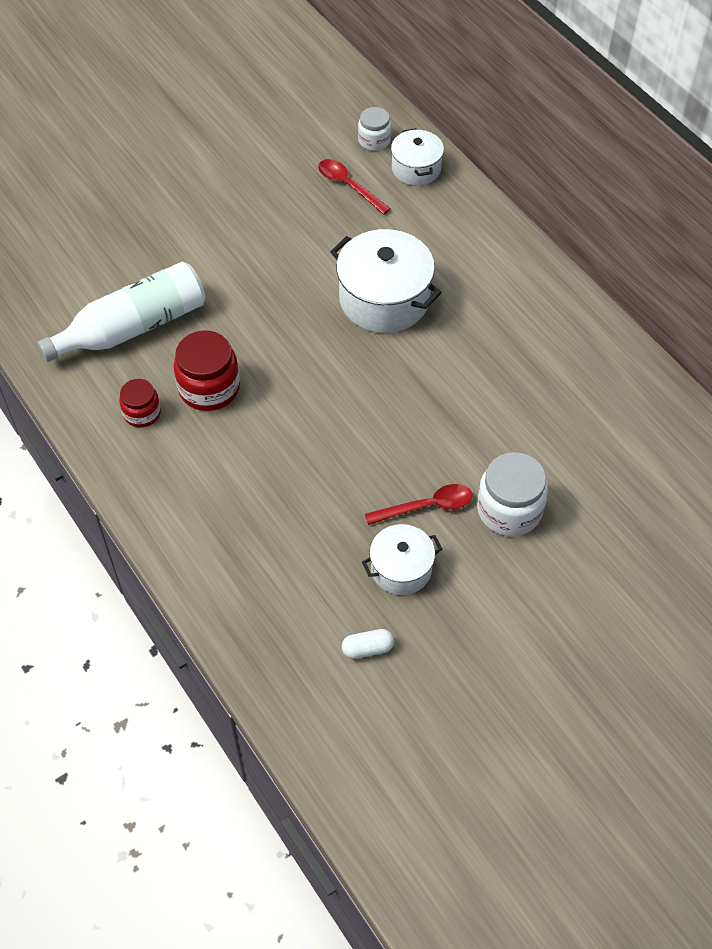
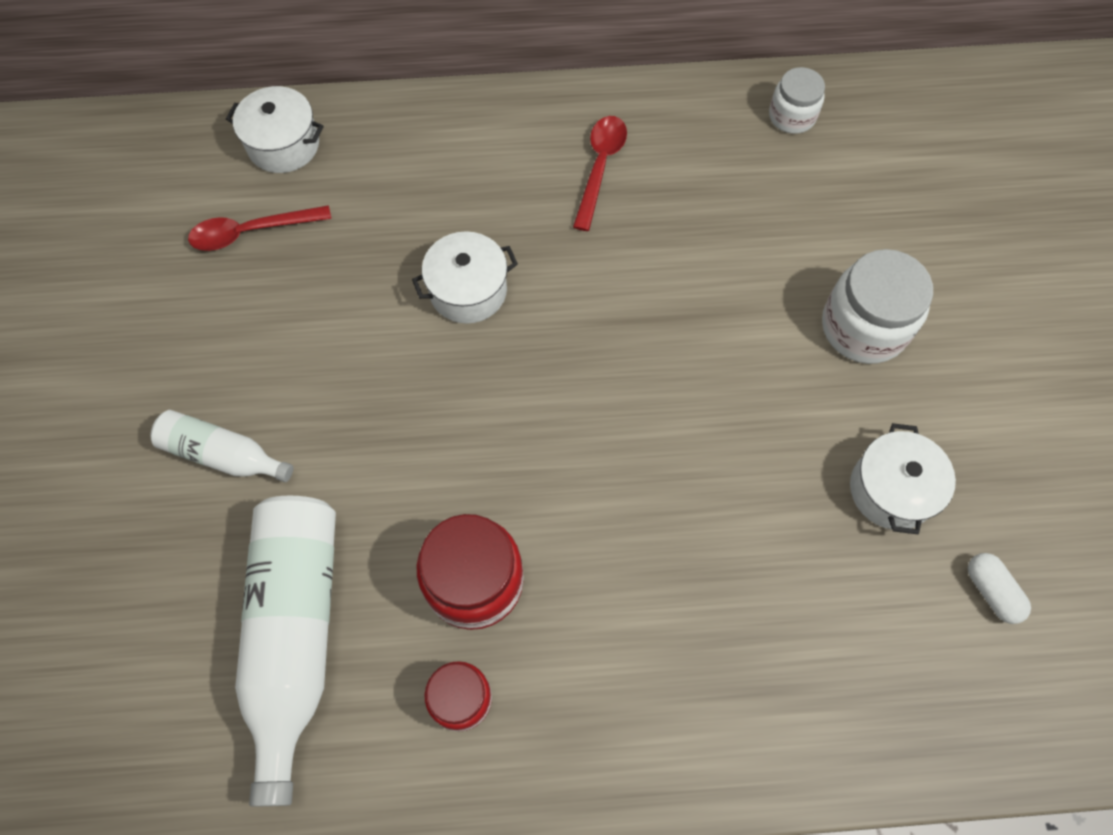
camera: 60 degrees left, 10 degrees up
white pot [330,229,442,333] -> white pot [412,231,518,324], size x0.59
white capsule [342,629,394,659] -> white capsule turned 45 degrees counterclockwise [968,553,1031,624]
white jar [358,107,391,151] -> white jar moved to [769,67,825,134]
red spoon [365,484,473,525] -> red spoon moved to [573,116,627,231]
none -> white bottle [150,410,293,482]

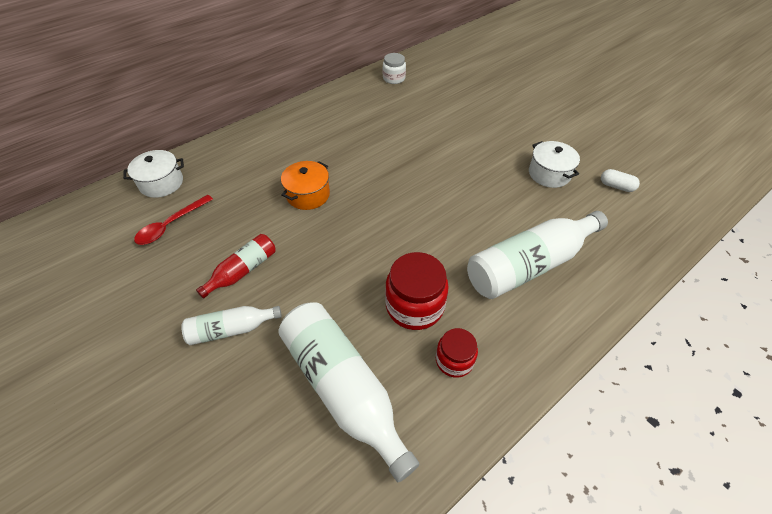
camera: 35 degrees left, 15 degrees down
white pot [412,231,518,324] -> orange pot [281,161,330,210]
red spoon [573,116,627,231] -> none
white jar [822,249,933,364] -> none
none -> red bottle [196,234,276,299]
none -> white bottle [467,211,608,299]

